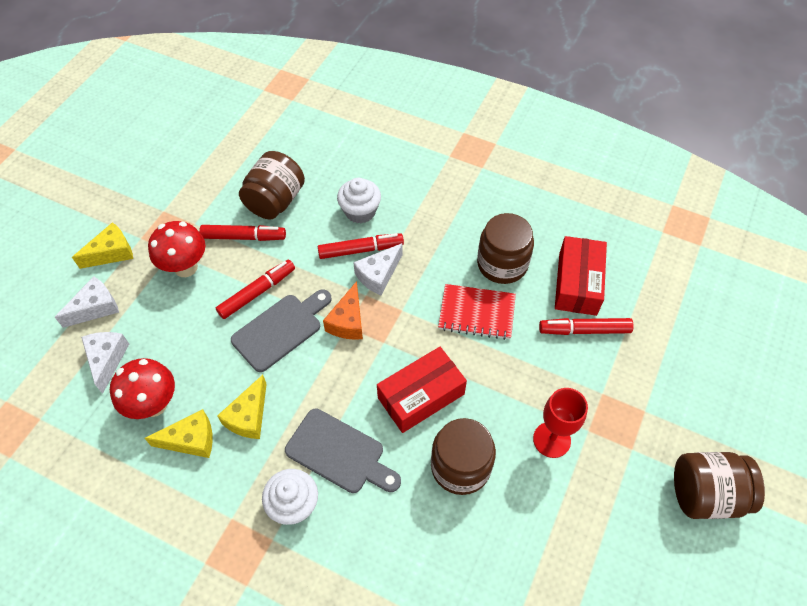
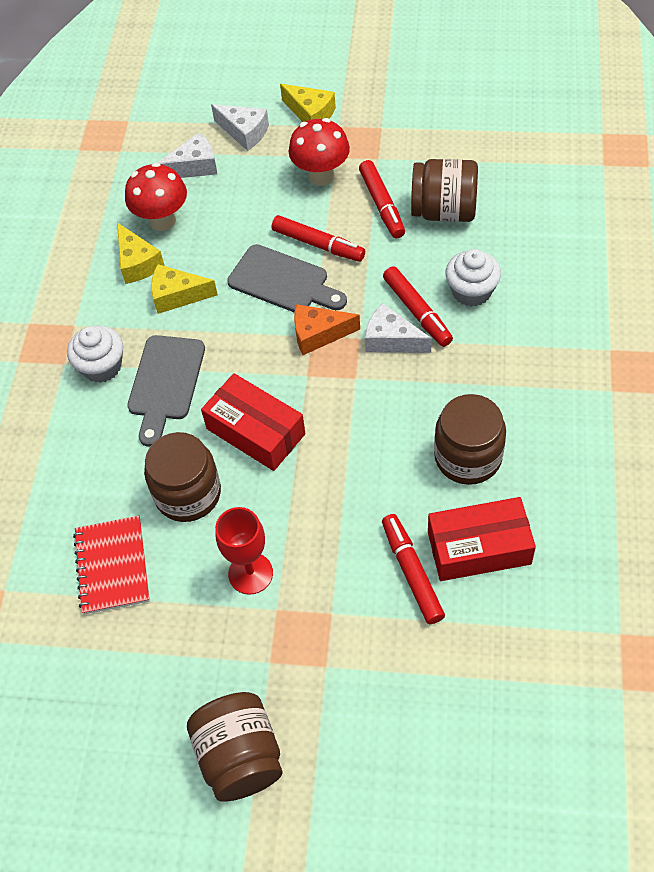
camera: 75 degrees right, 0 degrees up
red notebook [438,284,516,340] -> red notebook moved to [73,516,150,615]

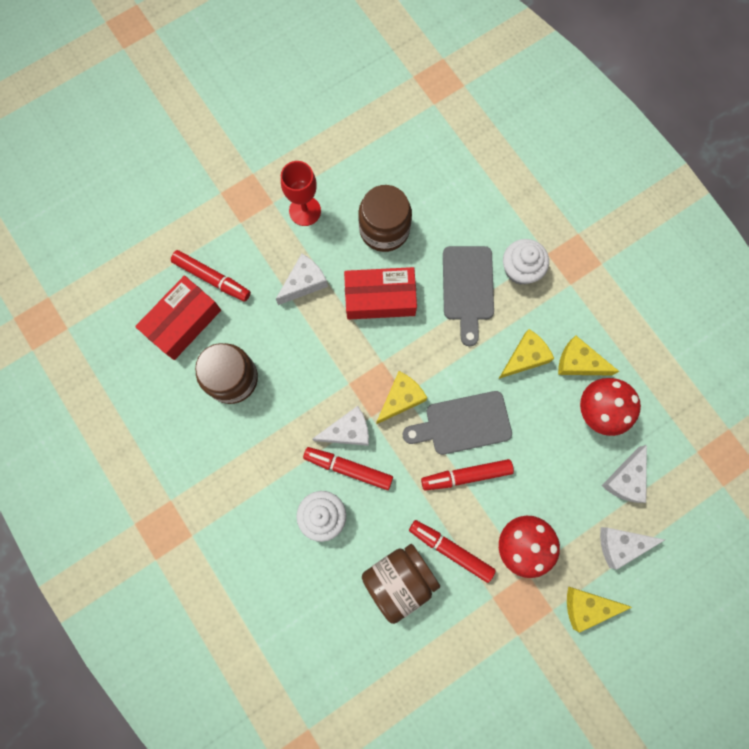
camera: 135 degrees right, 20 degrees up
red notebook [73,516,150,615] -> none
grey cutting board [127,335,205,447] -> grey cutting board turned 150 degrees counterclockwise [443,246,494,346]
brown jar [187,692,283,802] -> none
orange cheese [294,304,360,355] -> yellow cheese [377,371,427,424]
none -> white cheese [276,254,328,305]

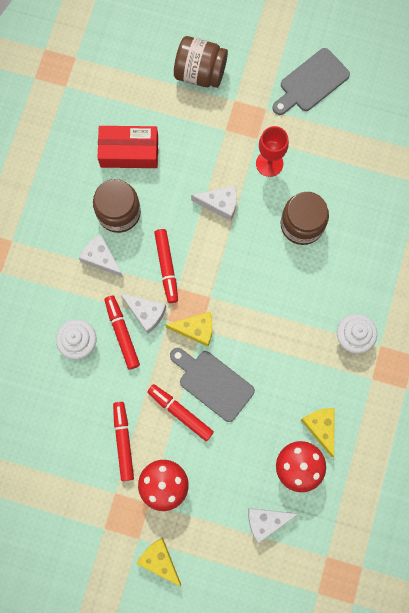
camera: 50 degrees right, 0 degrees up
red marker [171,250,251,302] -> red marker moved to [154,229,178,303]
red box [344,267,417,320] -> none
brown jar [362,544,440,624] -> brown jar moved to [174,36,228,88]
grey cutting board [443,246,494,346] -> grey cutting board moved to [272,48,350,115]
yellow cheese [499,329,554,379] -> none
white cheese [600,527,665,570] -> white cheese moved to [79,234,124,278]

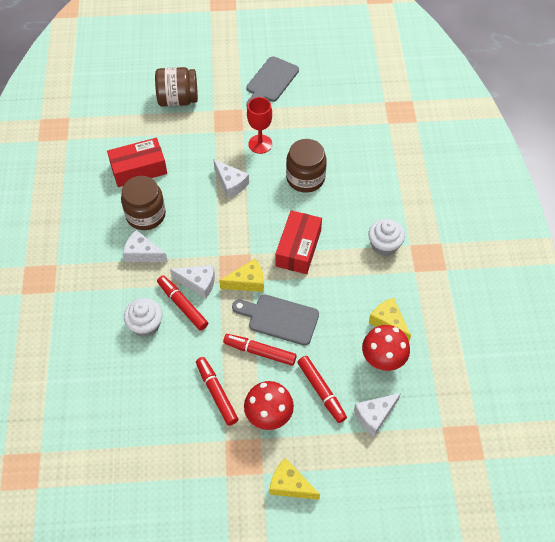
camera: 20 degrees left, 20 degrees down
red marker [154,229,178,303] -> red marker moved to [297,356,347,423]
white cheese [191,186,237,221] -> white cheese turned 60 degrees clockwise [213,159,249,198]
none -> red box [275,210,322,274]

